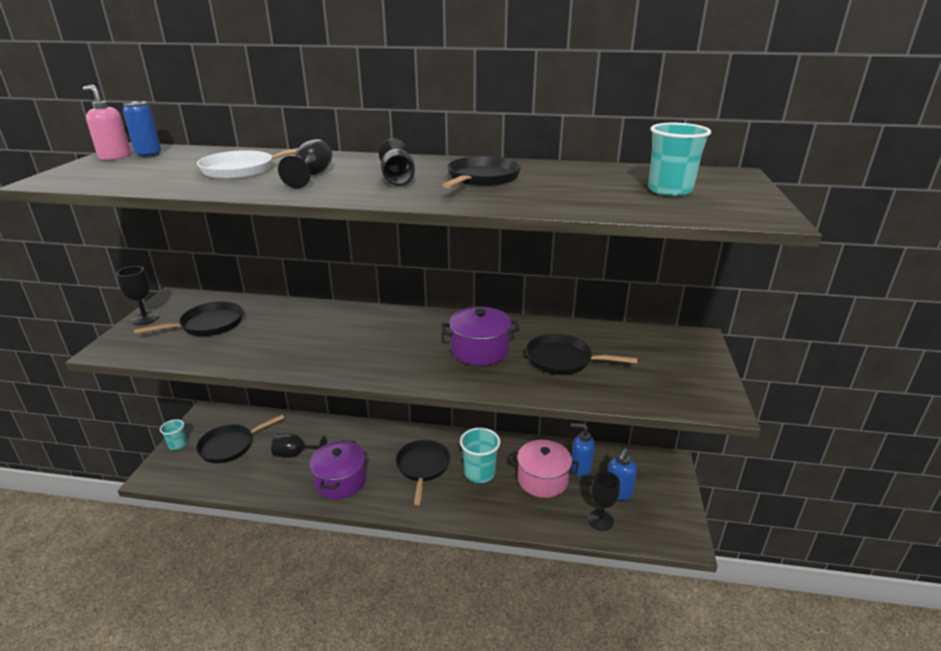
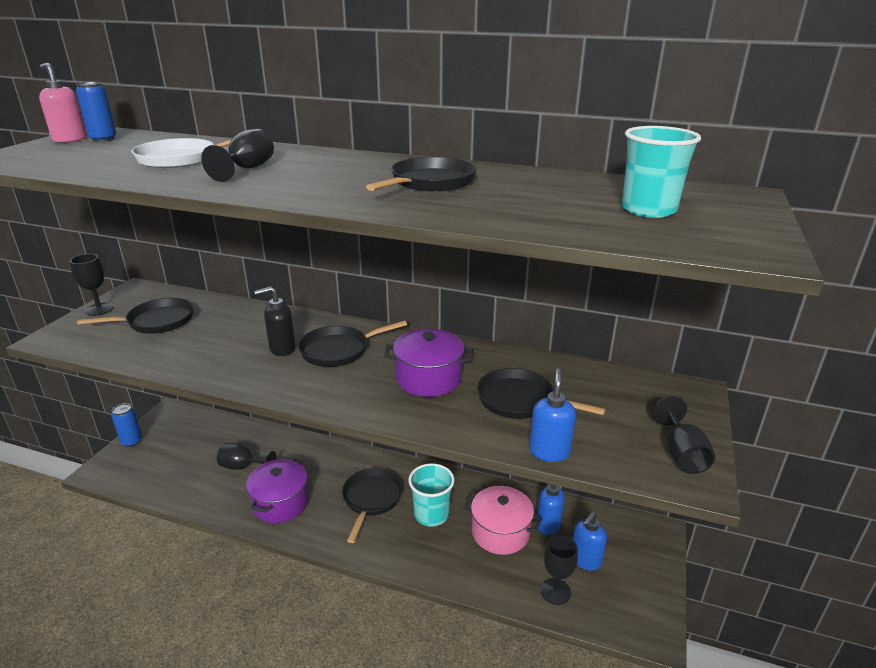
camera: 10 degrees right, 0 degrees up
turquoise cup [160,419,187,450] -> blue can [111,403,142,447]
black pan [196,415,284,463] -> black pan moved to [298,320,407,367]
black goblet [379,139,415,186] -> black goblet moved to [652,396,715,474]
none -> black soap dispenser [254,286,296,356]
none -> blue soap dispenser [529,368,576,462]

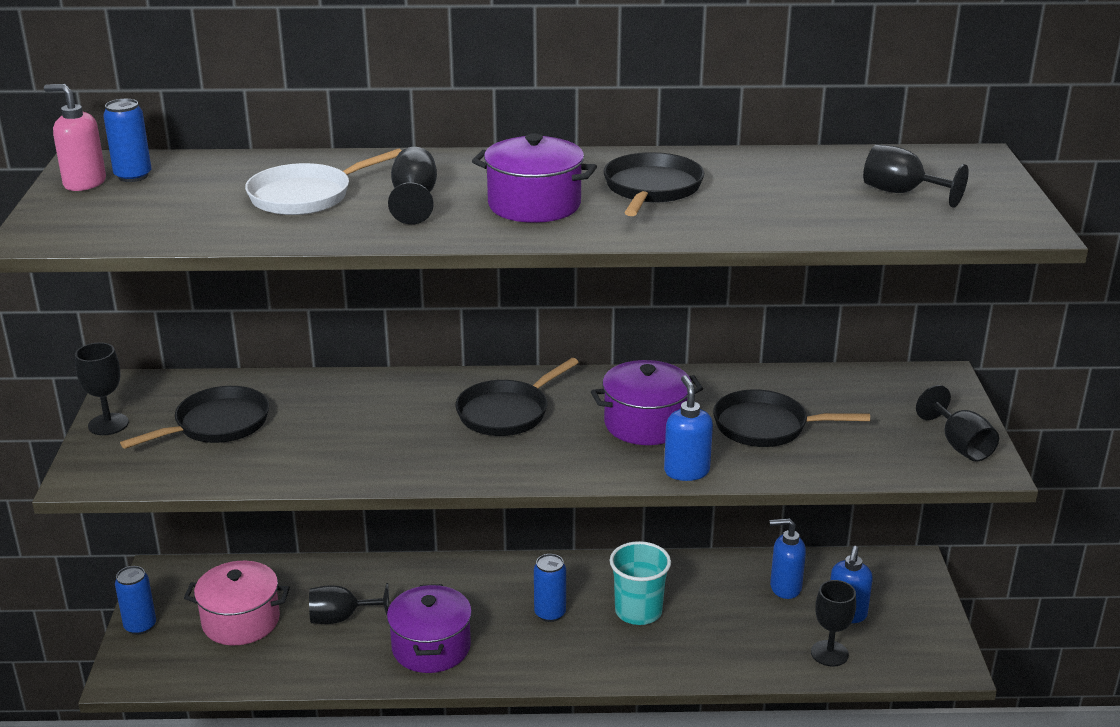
camera: 20 degrees left, 0 degrees up
black soap dispenser [254,286,296,356] -> none
black pan [342,468,403,543] -> blue can [534,554,566,622]
pink pot [463,486,542,555] -> pink pot moved to [184,561,290,645]
blue soap dispenser [529,368,576,462] -> blue soap dispenser moved to [664,375,713,481]
turquoise cup [622,126,701,218] -> black goblet [863,144,969,208]
none -> purple pot [472,133,597,223]

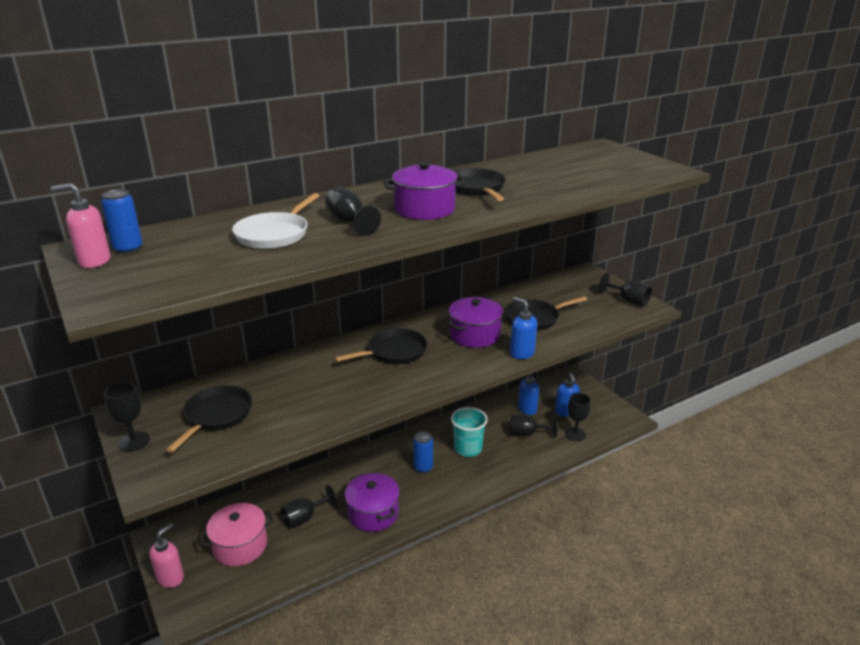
camera: 30 degrees left, 0 degrees up
blue can [115,566,156,635] -> pink soap dispenser [149,523,184,588]
black pan [455,358,579,436] -> black pan turned 135 degrees counterclockwise [334,328,427,364]
black goblet [863,144,969,208] -> black goblet moved to [510,414,557,438]

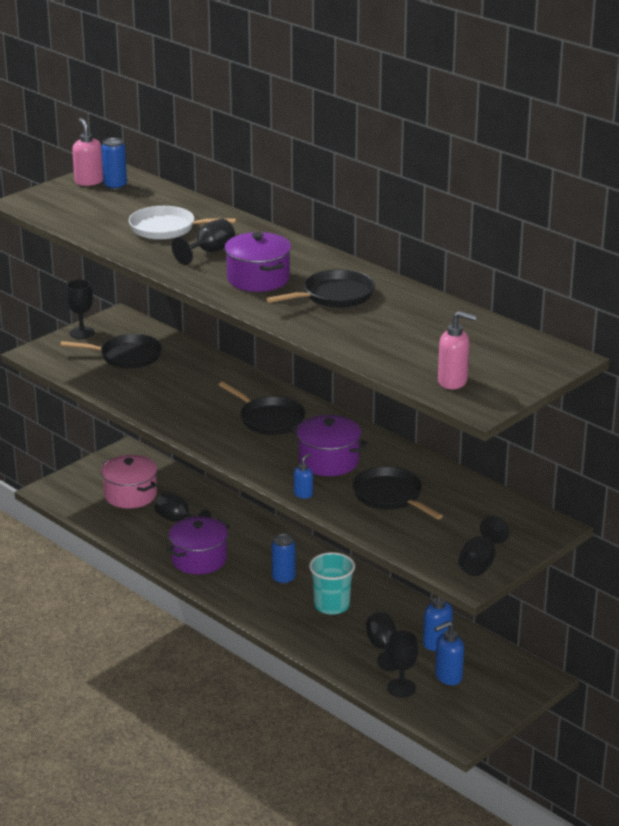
camera: 75 degrees right, 0 degrees up
pink soap dispenser [149,523,184,588] -> pink soap dispenser moved to [438,311,477,389]
blue soap dispenser [510,297,537,359] -> blue soap dispenser [294,453,313,499], size x0.62

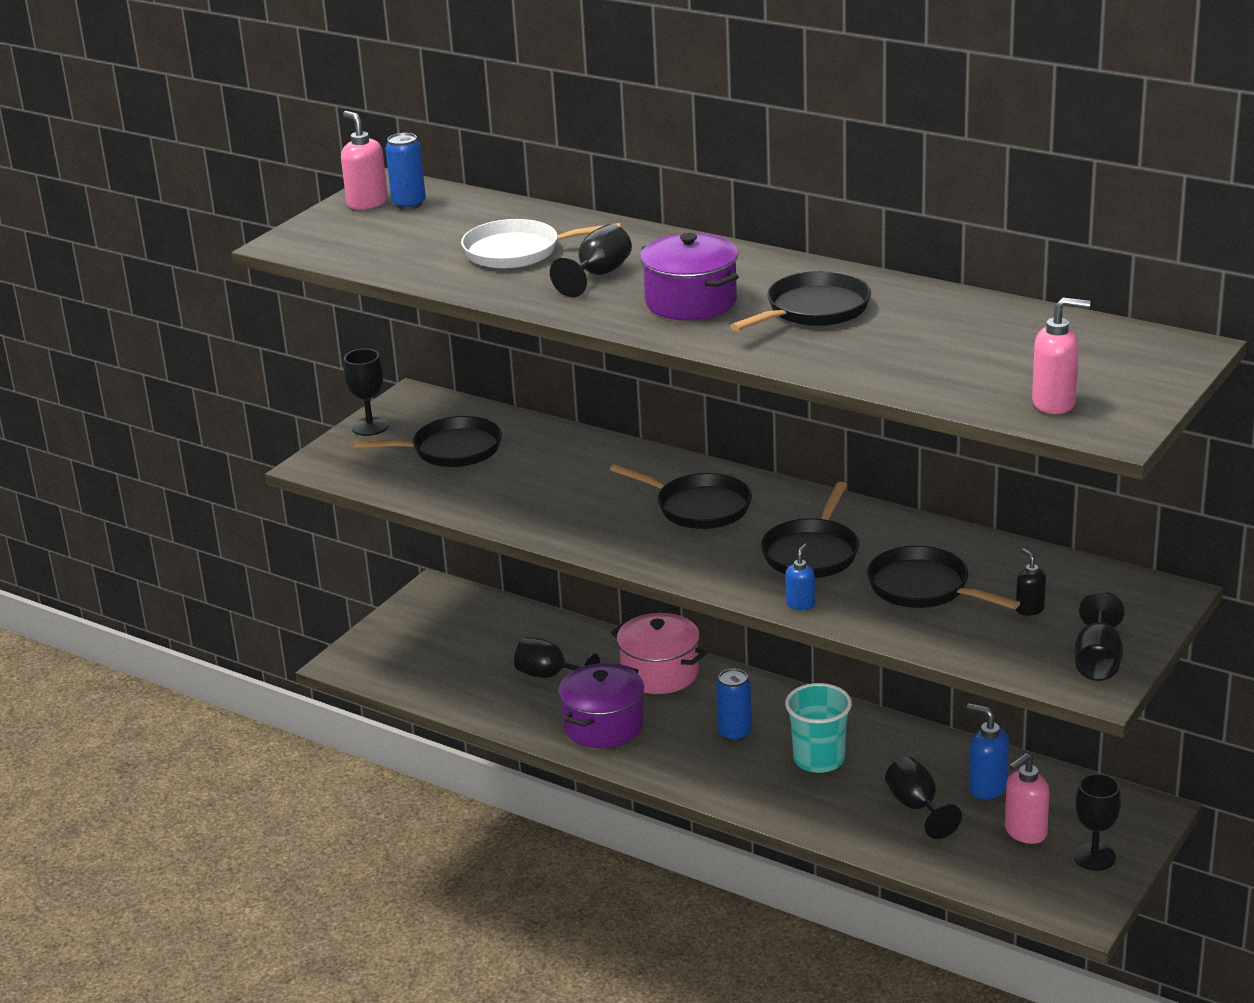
camera: 10 degrees left, 0 degrees up
pink pot [101,455,157,508] -> pink pot moved to [611,613,707,694]
purple pot [290,415,368,476] -> black pan [761,482,859,578]
black goblet [387,630,418,698] -> black goblet moved to [1073,774,1121,871]
blue soap dispenser [434,621,464,685] -> pink soap dispenser [1005,753,1050,844]
none -> black soap dispenser [1016,548,1046,616]

